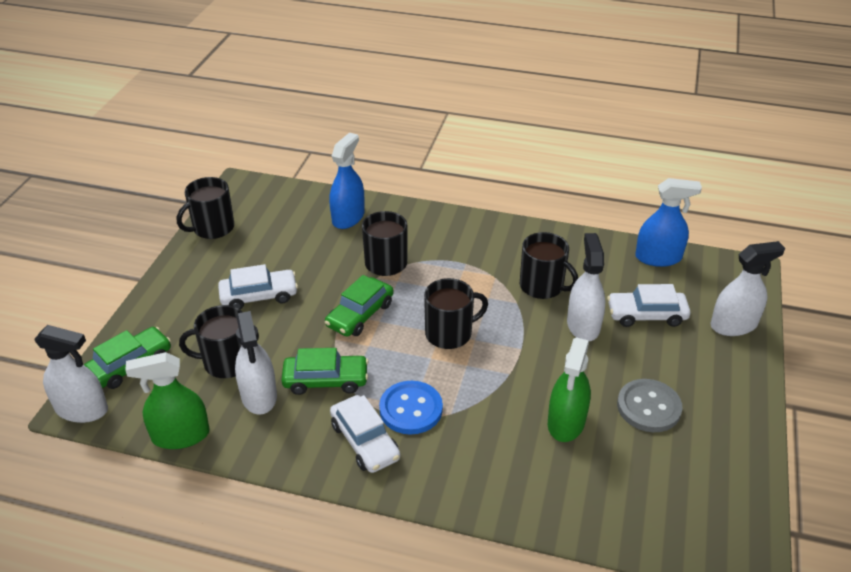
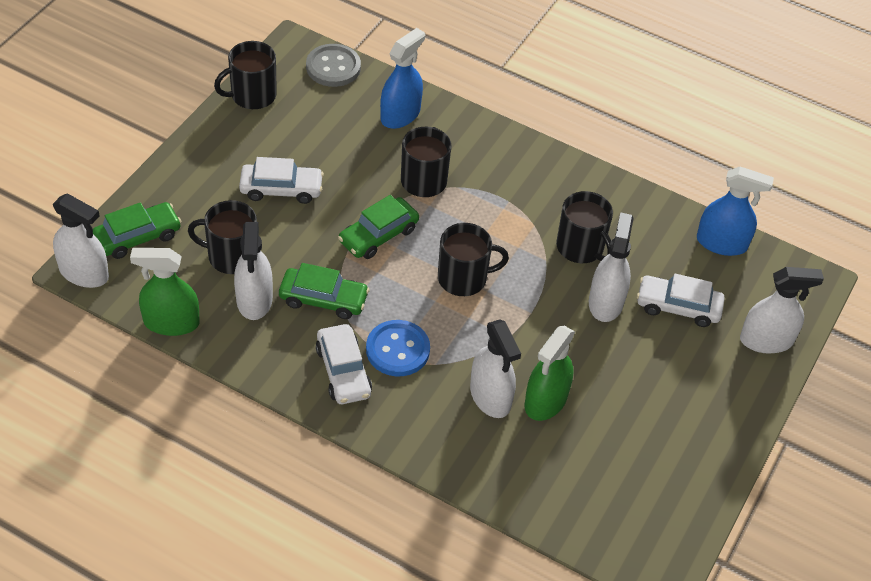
camera: 10 degrees right, 10 degrees up
grey button [617,379,682,432] -> grey button moved to [306,44,361,87]
none -> white spray bottle [470,319,521,418]

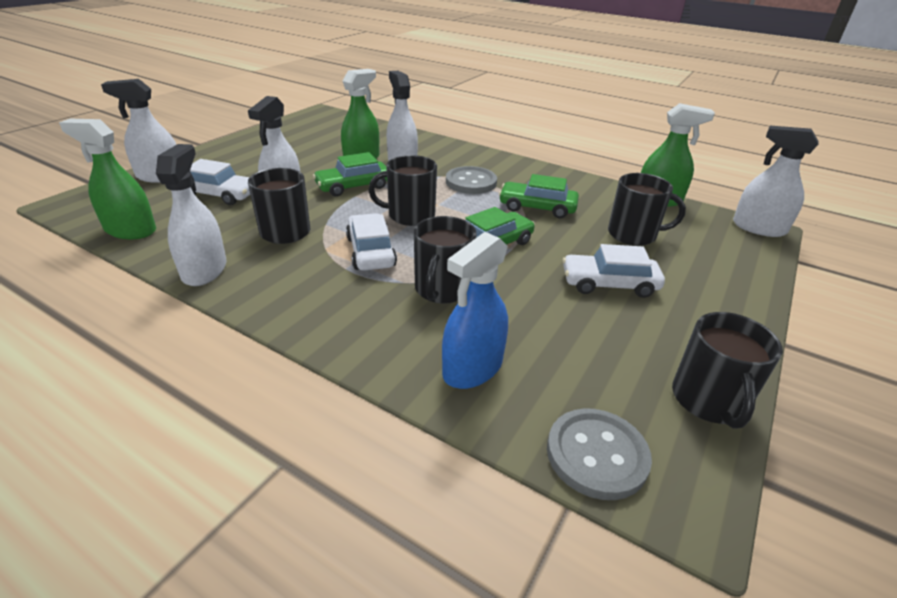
camera: 175 degrees left, 15 degrees down
green car [93,202,181,259] -> green car moved to [313,152,387,196]
black mug [214,41,277,109] -> black mug turned 120 degrees clockwise [672,312,783,429]
white spray bottle [234,222,273,320] -> white spray bottle moved to [156,144,227,286]
white car [316,324,372,404] -> white car moved to [346,213,397,271]
blue button [366,320,430,377] -> grey button [446,166,497,194]
blue spray bottle [697,167,774,256] -> green spray bottle [59,119,156,239]

